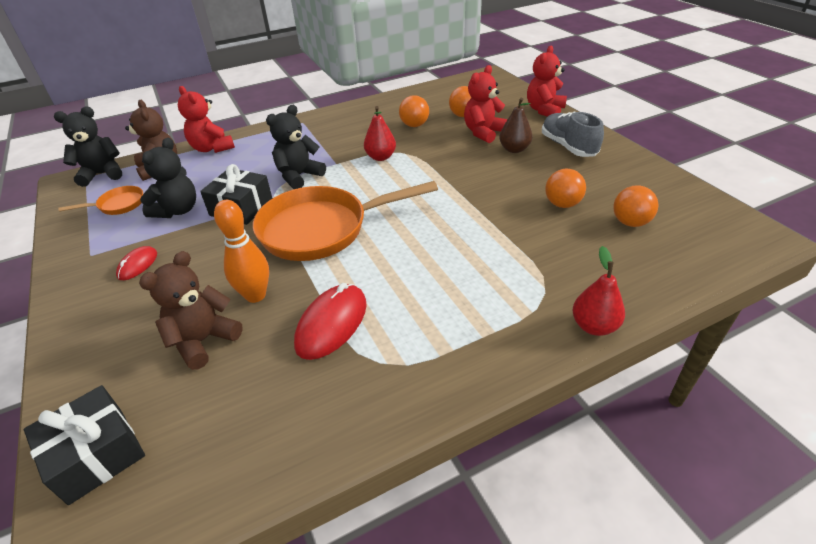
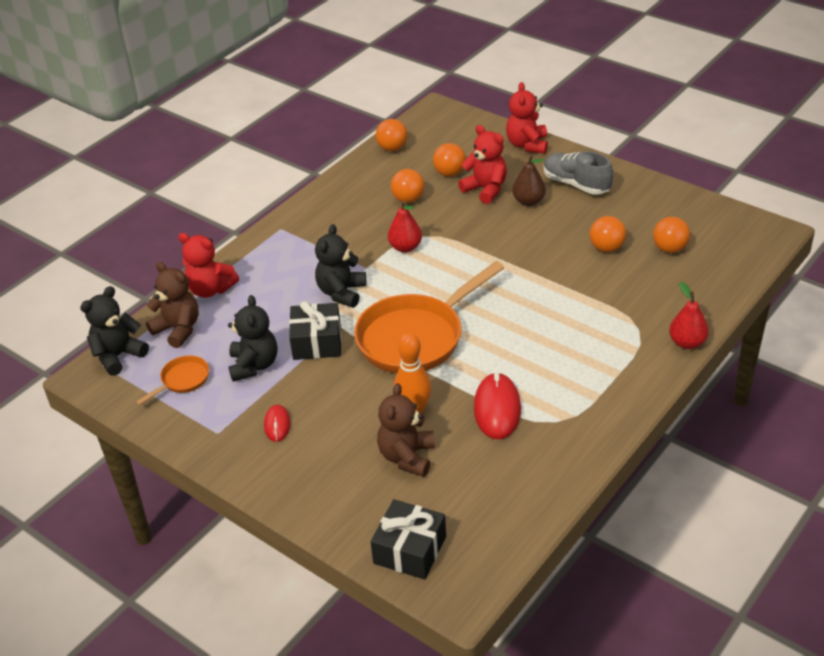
camera: 25 degrees left, 0 degrees up
red teddy bear [464,65,507,143] -> red teddy bear turned 120 degrees clockwise [458,125,507,204]
none -> orange ball [376,119,408,151]

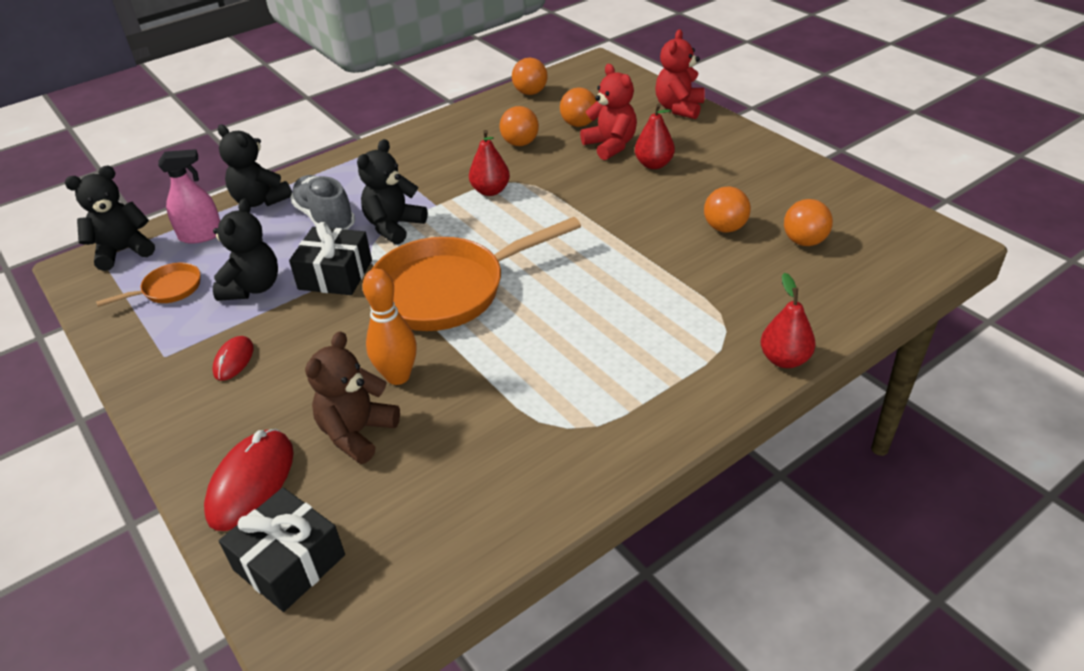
camera: 15 degrees right, 0 degrees up
brown teddy bear [146,262,199,348] -> pink spray bottle [158,149,220,244]
red teddy bear [178,233,239,298] -> black teddy bear [218,125,292,207]
red mouse [474,372,521,440] -> red mouse moved to [204,429,294,531]
brown pear [512,155,546,206] -> red pear [635,103,675,169]
grey shoe [544,151,613,195] -> grey shoe moved to [290,175,355,230]

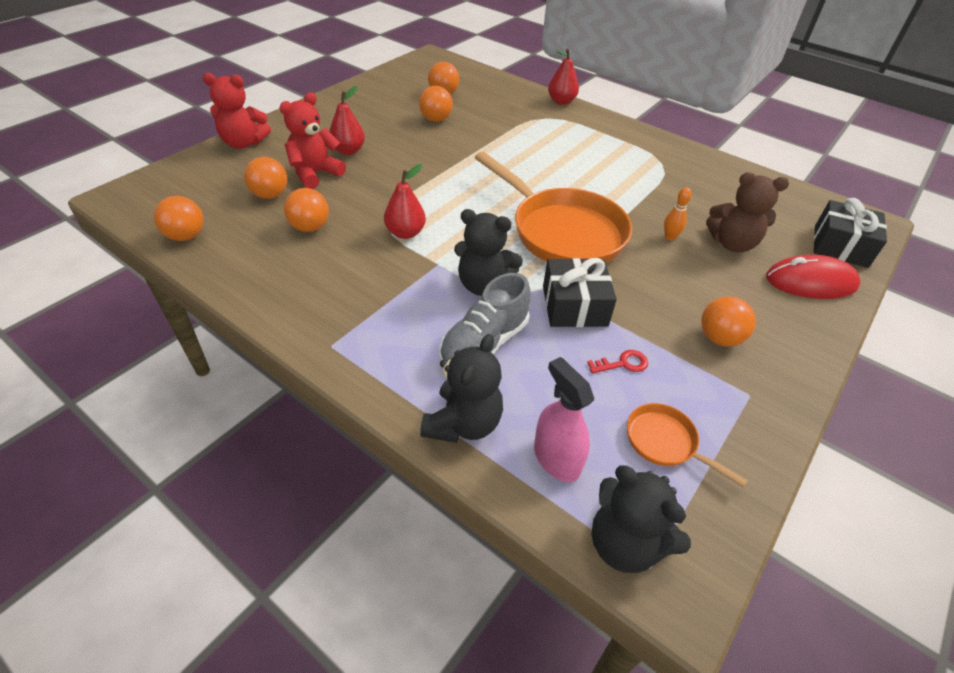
camera: 110 degrees left, 5 degrees up
red mouse [212,336,254,381] -> orange ball [701,296,756,346]
black teddy bear [213,198,278,301] -> red key [587,350,648,373]
orange bowling pin [362,268,417,385] -> orange bowling pin [664,187,692,241], size x0.55

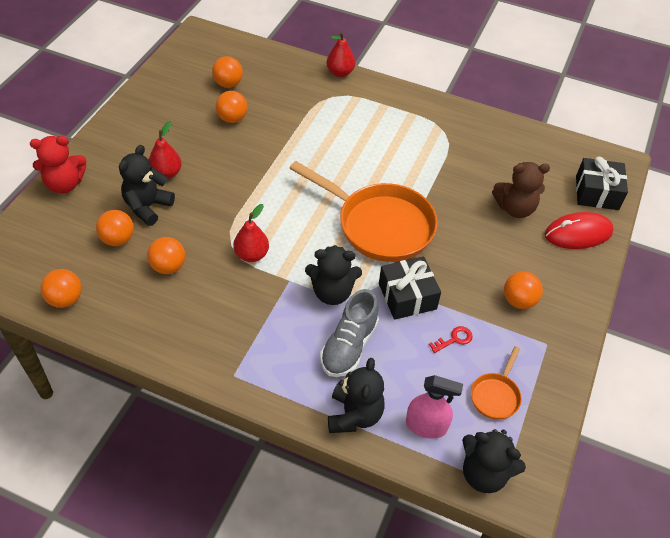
camera: 15 degrees left, 5 degrees up
red teddy bear [279,92,346,189] -> black teddy bear [119,145,175,226]
pink spray bottle [534,357,594,482] -> pink spray bottle turned 150 degrees clockwise [406,375,463,439]
orange pan [627,403,748,488] -> orange pan turned 90 degrees counterclockwise [471,346,522,420]
orange bowling pin [664,187,692,241] -> none

